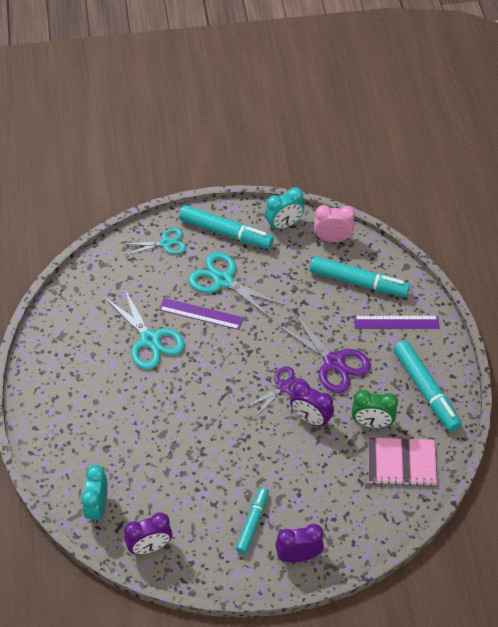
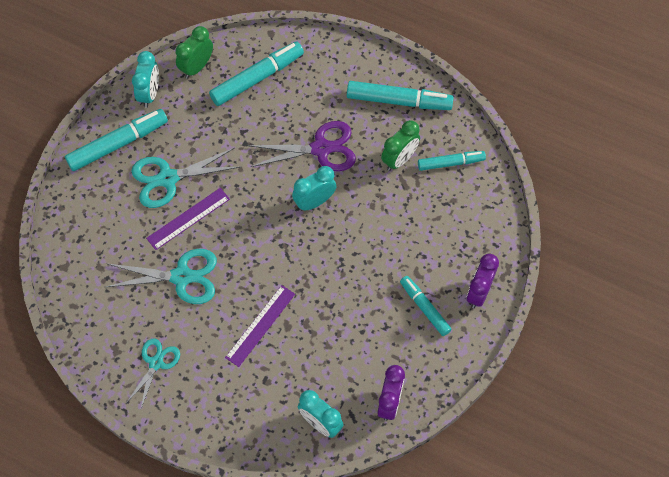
camera: 55 degrees left, 10 degrees up
turquoise scissors [125,228,186,255] -> turquoise scissors moved to [126,339,180,411]
purple scissors [246,366,306,417] -> turquoise clock [292,166,337,211]
purple clock [290,381,334,427] -> none
pink clock [314,205,355,242] -> green clock [176,26,213,79]
purple ruler [354,316,440,329] -> purple ruler moved to [225,285,295,367]
pink notebook [368,438,437,486] -> turquoise marker [418,151,486,171]

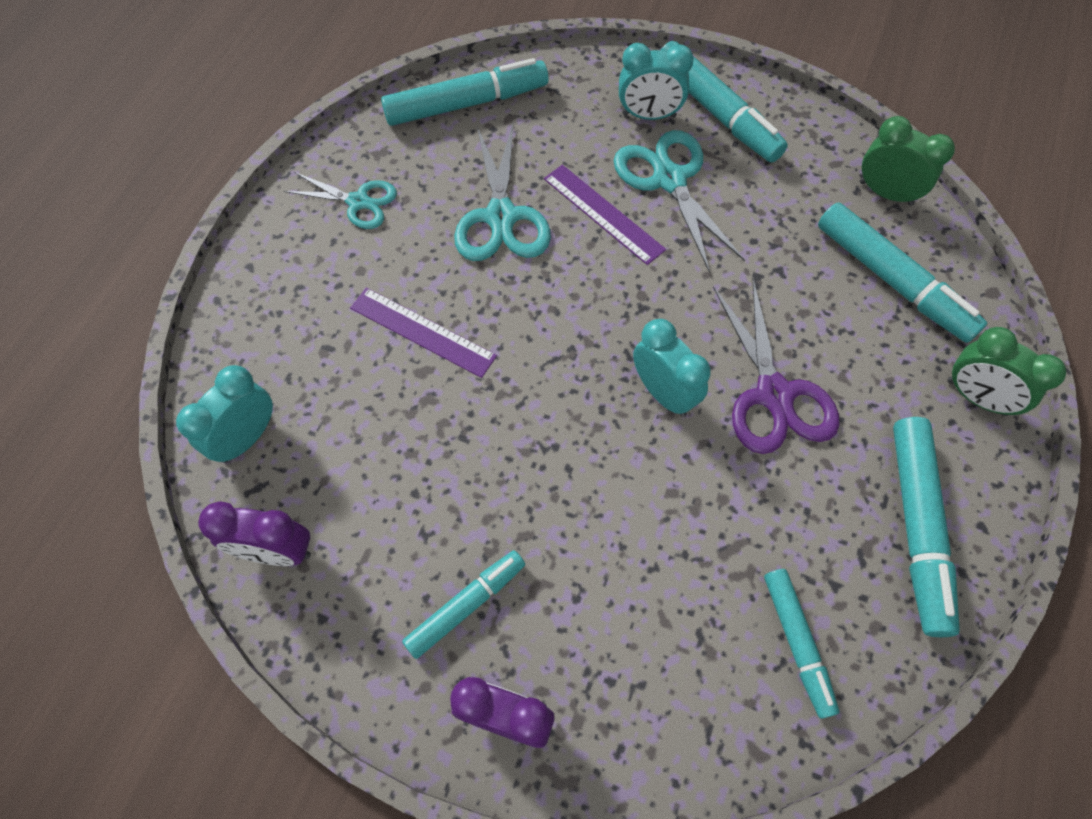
camera: 85 degrees right, 0 degrees up
turquoise clock [132,51,159,108] -> turquoise clock moved to [619,43,694,120]
green clock [381,120,420,171] -> green clock moved to [948,327,1066,416]
none -> turquoise marker [381,58,549,126]

